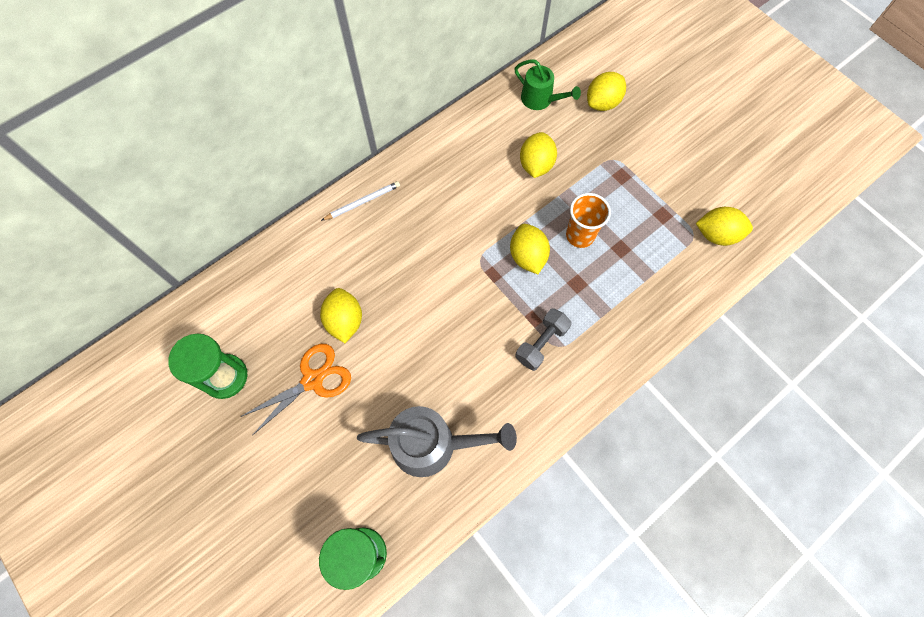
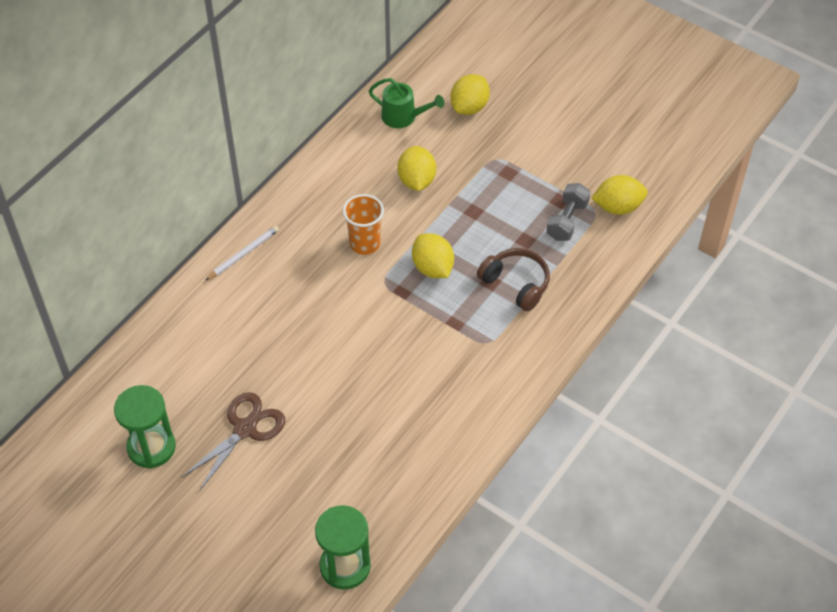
camera: 15 degrees left, 15 degrees down
orange scissors [240,344,351,435] -> brown scissors [181,392,285,491]
yellow lemon [320,288,362,343] -> none
grey watering can [357,406,517,477] -> none
grey dumbbell [515,308,572,371] -> grey dumbbell moved to [546,183,590,241]
orange cup [566,193,611,248] -> orange cup moved to [343,194,384,255]
none -> brown headphones [477,248,550,312]

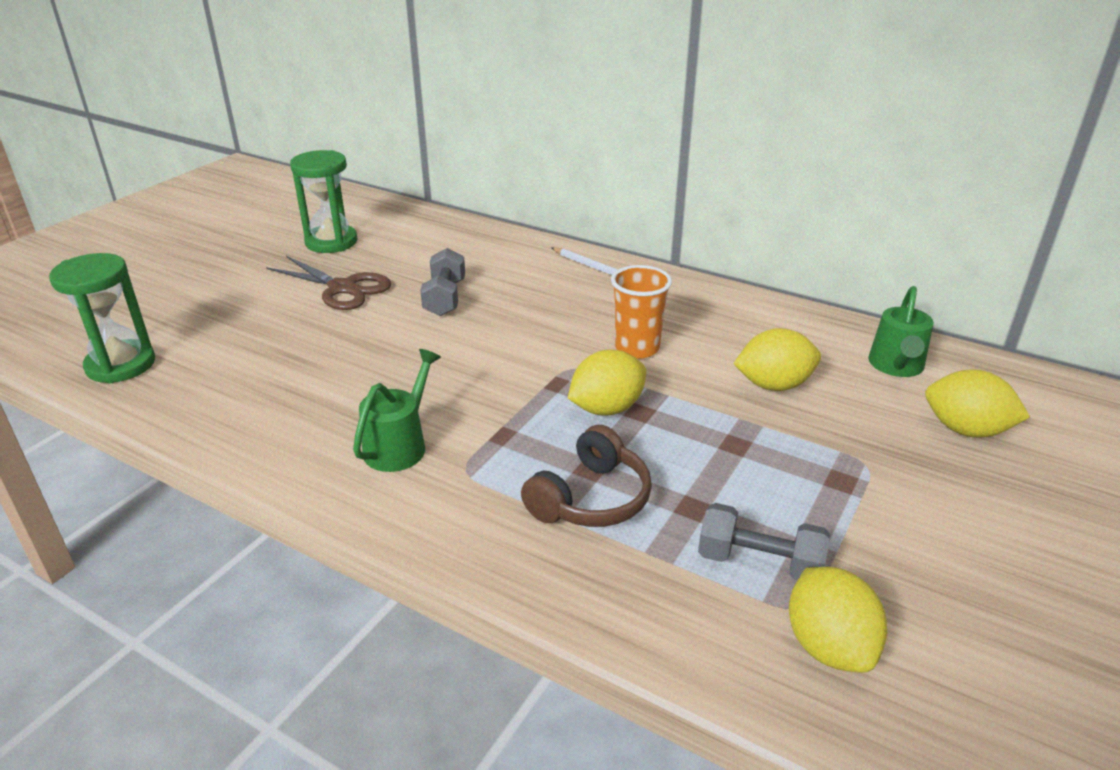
camera: 85 degrees right, 20 degrees down
none -> green watering can [353,349,441,472]
none -> grey dumbbell [420,248,465,316]

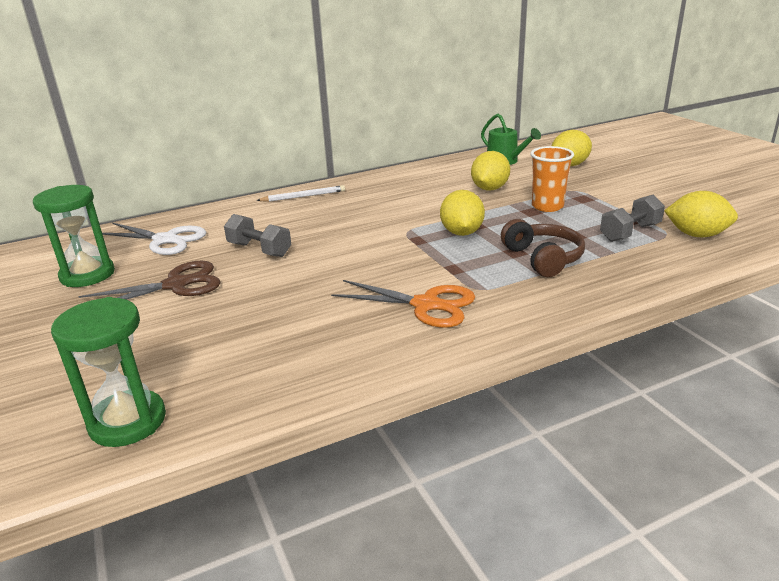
camera: 55 degrees left, 5 degrees down
green watering can [353,349,441,472] -> orange scissors [331,280,475,328]
orange cup [611,265,672,359] -> orange cup moved to [530,146,574,212]
none -> white scissors [102,223,207,255]

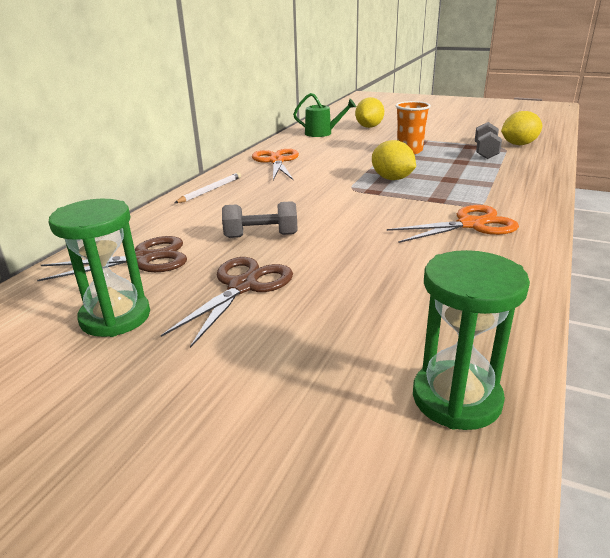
camera: 40 degrees left, 0 degrees up
white scissors [102,223,207,255] -> brown scissors [37,236,187,281]
yellow lemon [471,151,510,190] -> none
brown headphones [501,219,585,277] -> none
none -> orange scissors [252,149,299,180]

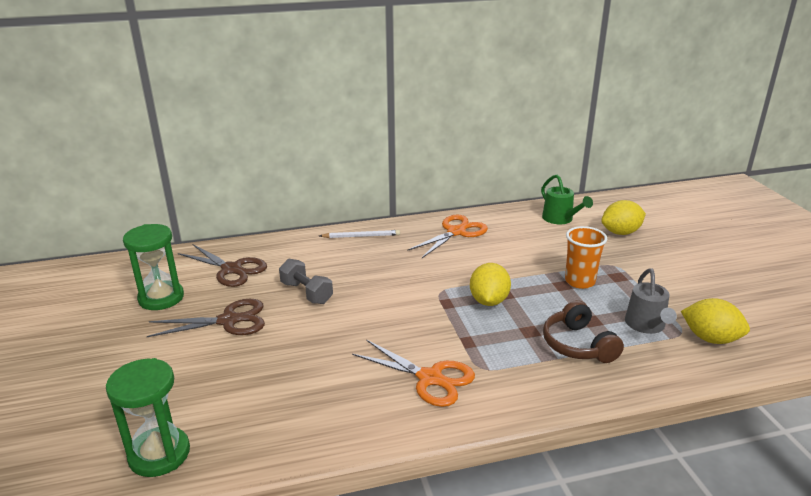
camera: 50 degrees right, 0 degrees up
grey dumbbell [475,122,502,159] -> grey watering can [625,269,677,334]
none -> brown headphones [543,300,624,363]

